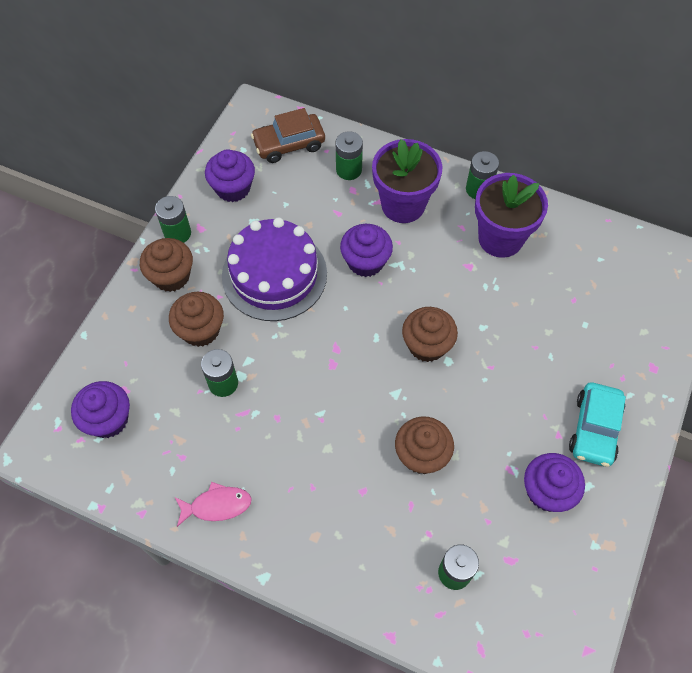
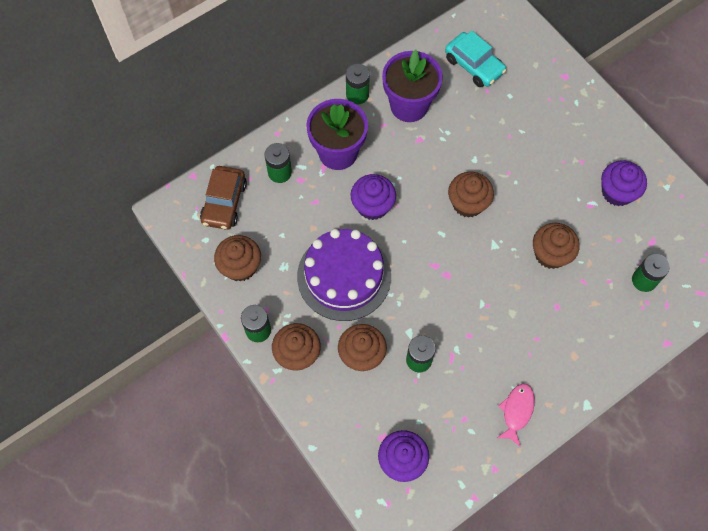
camera: 60 degrees left, 5 degrees up
purple cupcake [205,149,255,202] -> brown cupcake [214,235,261,282]
turquoise car [569,382,626,467] -> turquoise car moved to [445,31,506,87]

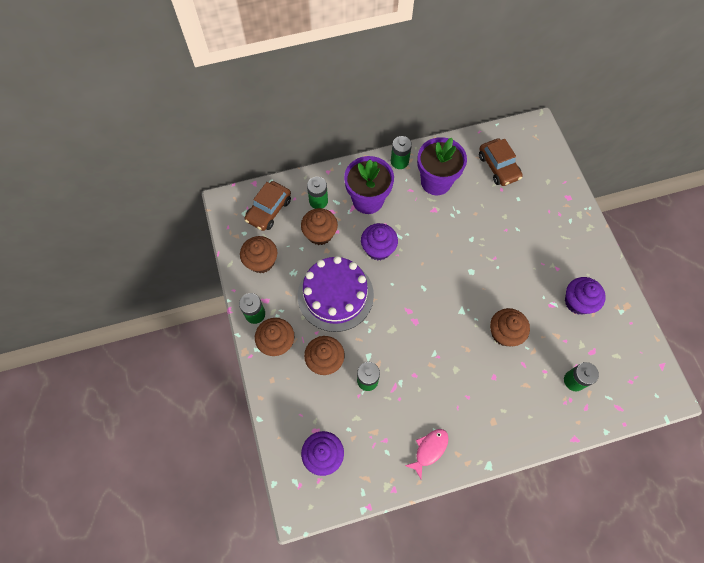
camera: 20 degrees right, 0 degrees up
turquoise car [445,31,506,87] -> brown car [479,138,523,186]
brown cupcake [448,172,494,218] -> brown cupcake moved to [301,208,338,245]

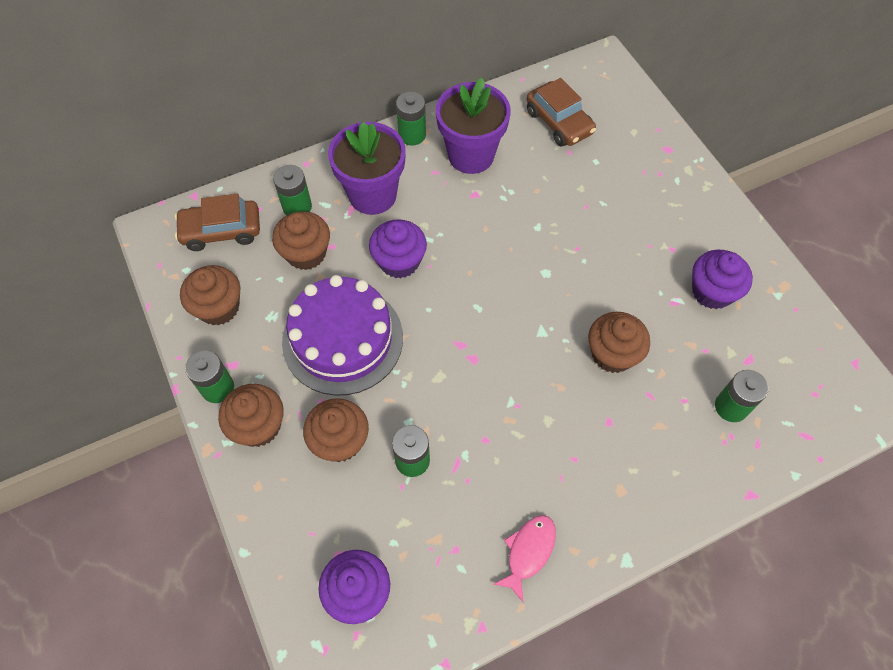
camera: 10 degrees left, 5 degrees down
brown car [245,181,291,231] -> brown car turned 60 degrees clockwise [175,194,260,251]

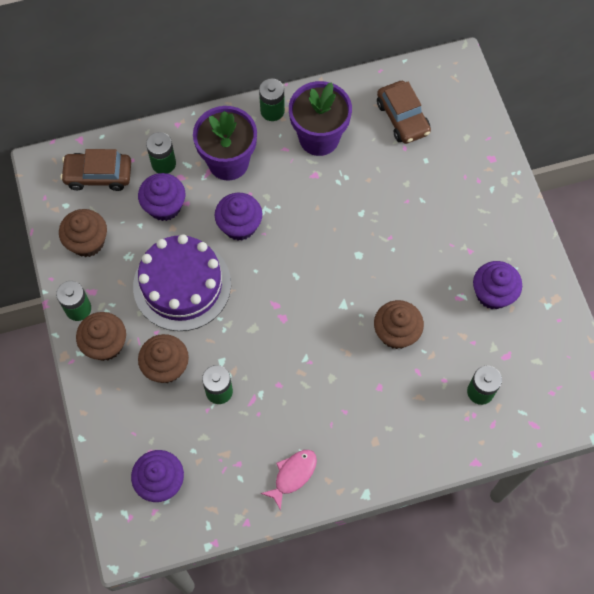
camera: 10 degrees right, 5 degrees up
brown cupcake [272,211,330,270] -> purple cupcake [138,173,185,221]

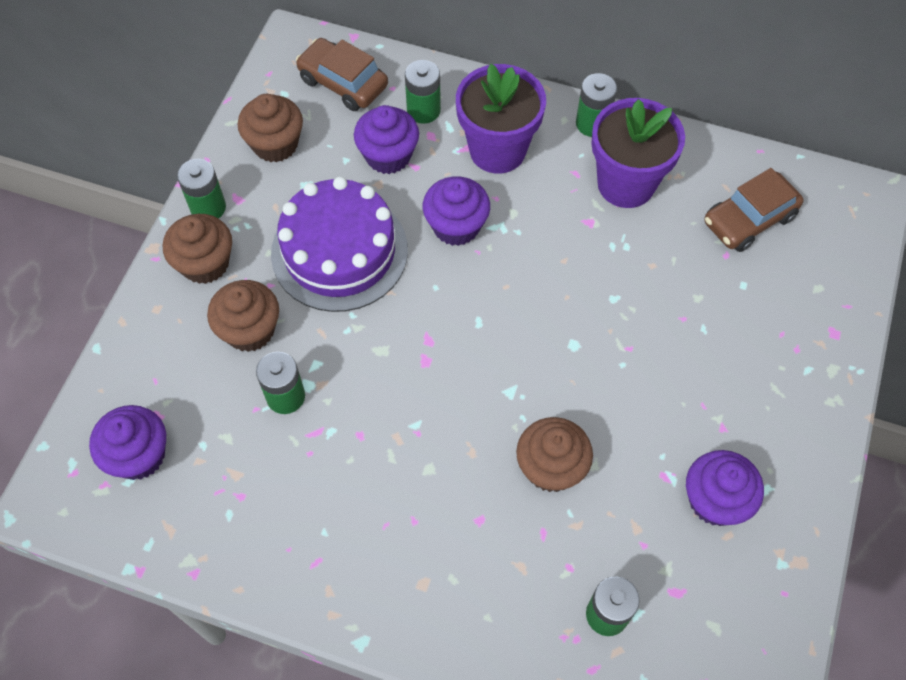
camera: 35 degrees right, 5 degrees down
pink fish [261,450,317,511] -> none
brown car [377,81,431,144] -> brown car turned 45 degrees clockwise [704,168,804,252]

